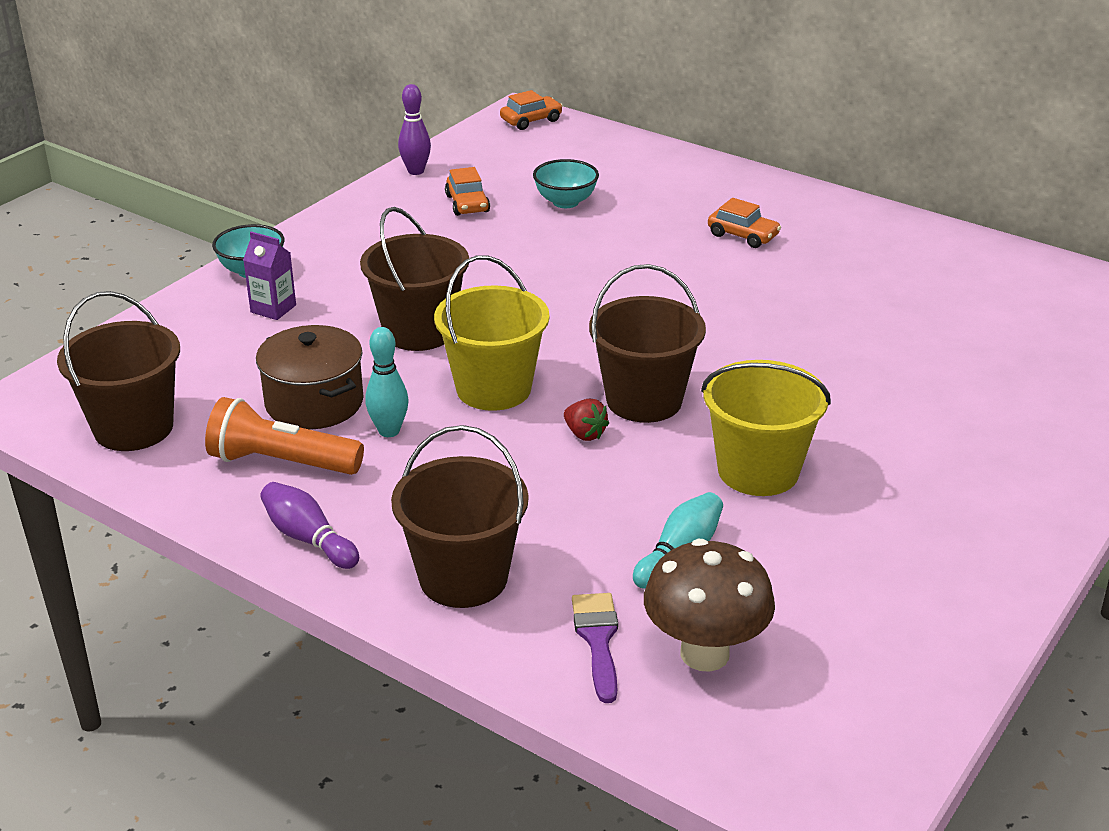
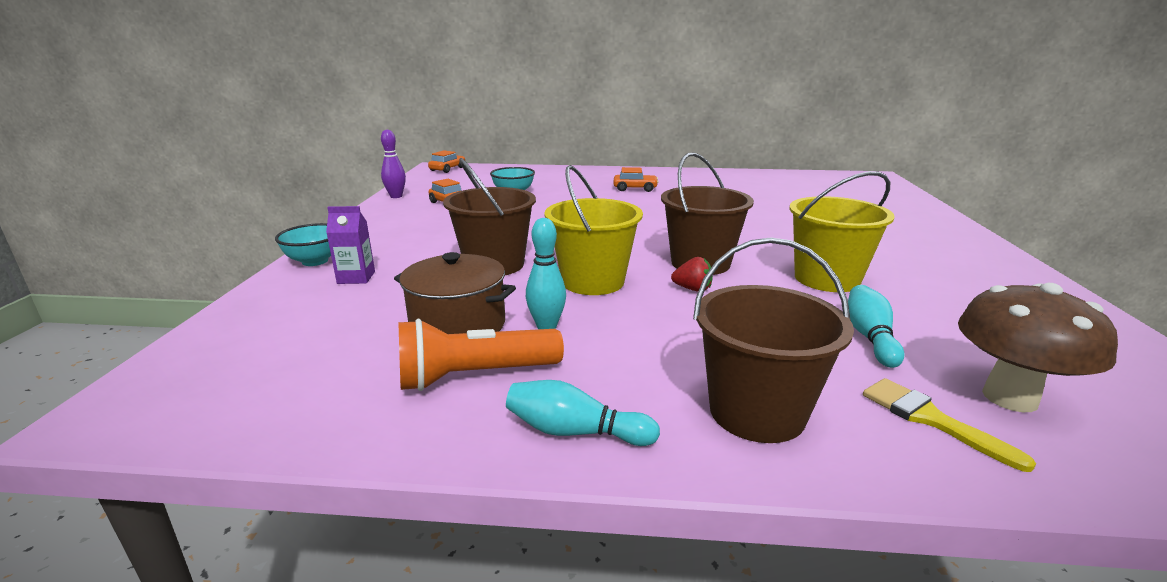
camera: 30 degrees left, 10 degrees down
brown bucket [57,291,180,451] -> none
purple bowling pin [260,482,359,569] -> turquoise bowling pin [506,380,660,446]
purple brush [572,593,618,703] -> yellow brush [863,378,1036,472]

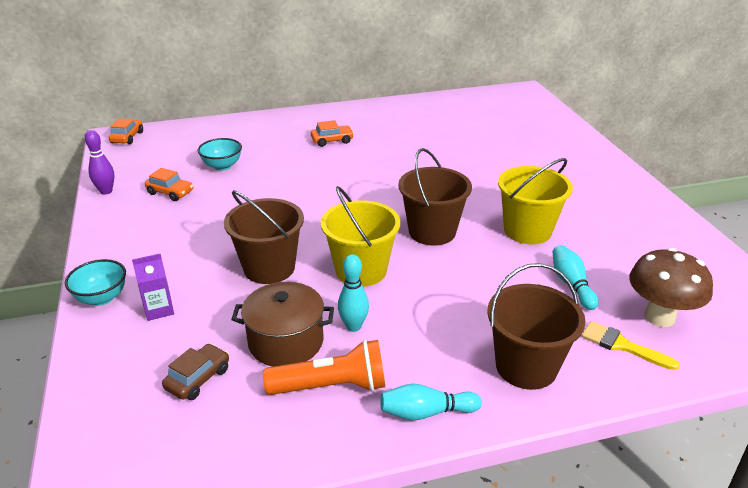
camera: 20 degrees left, 10 degrees up
orange flashlight [399,319,564,391] -> orange flashlight turned 150 degrees counterclockwise [263,340,385,395]
red strawberry [671,257,713,292] -> none
none -> brown car [162,344,229,400]

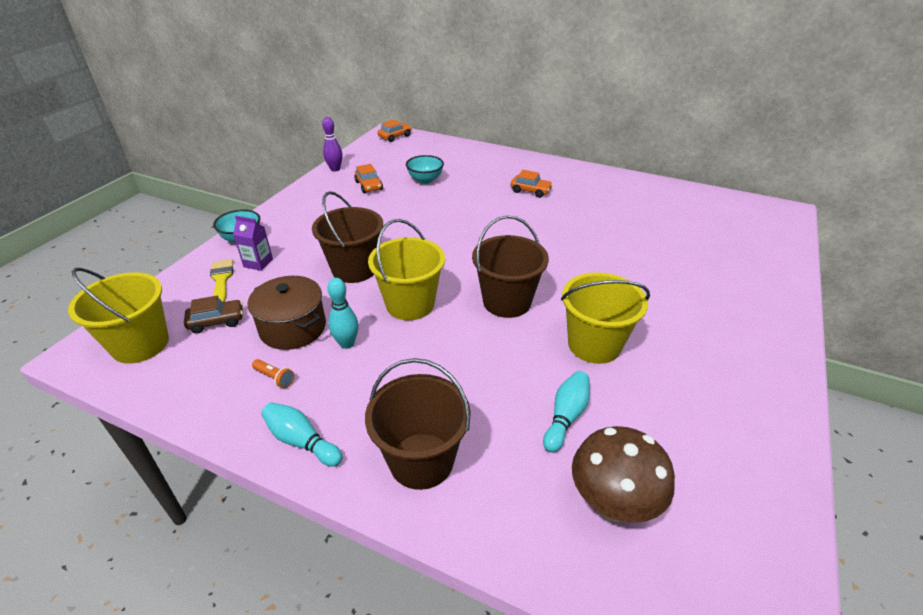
camera: 40 degrees right, 5 degrees up
orange flashlight [263,340,385,395] -> orange flashlight [252,359,295,388], size x0.45
yellow brush [581,321,680,370] -> yellow brush moved to [210,259,233,302]
none -> yellow bucket [68,268,169,364]

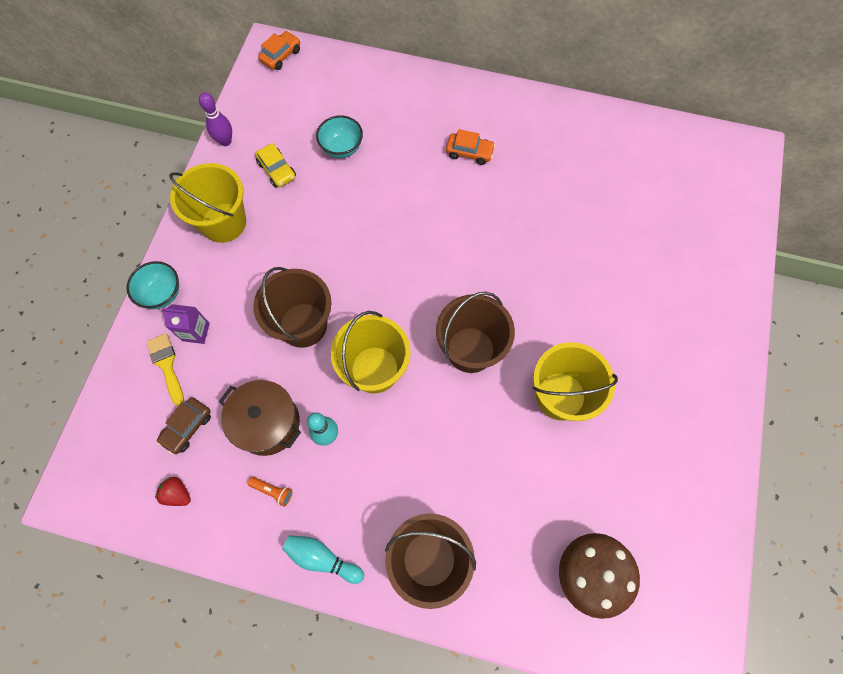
camera: 10 degrees left, 30 degrees up
yellow bucket [68,268,169,364] -> yellow bucket moved to [169,163,246,243]
brown car [184,296,243,334] -> brown car turned 150 degrees clockwise [157,398,211,454]
orange car [354,164,383,193] -> yellow car [255,143,296,187]
turquoise bowling pin [543,371,590,452] -> none
none -> red strawberry [155,477,191,506]

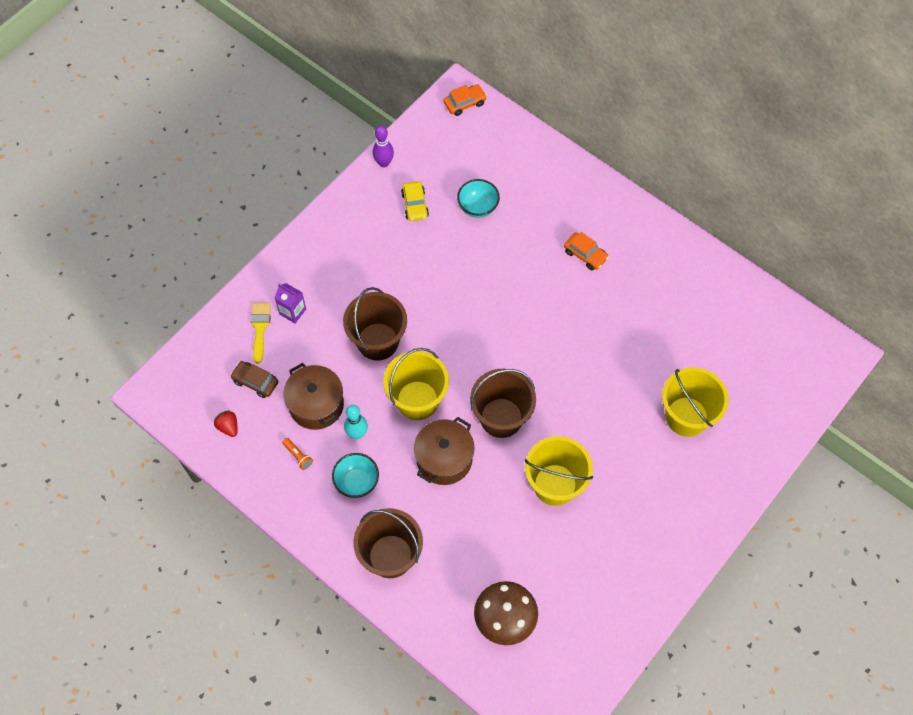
camera: 25 degrees right, 5 degrees down
turquoise bowl [126,261,179,309] -> turquoise bowl moved to [332,453,379,498]
brown car [157,398,211,454] -> brown car turned 60 degrees clockwise [230,361,278,398]
yellow bucket [169,163,246,243] -> yellow bucket moved to [662,367,729,437]
turquoise bowling pin [282,535,364,584] -> none
none -> brown pot [414,417,475,485]

